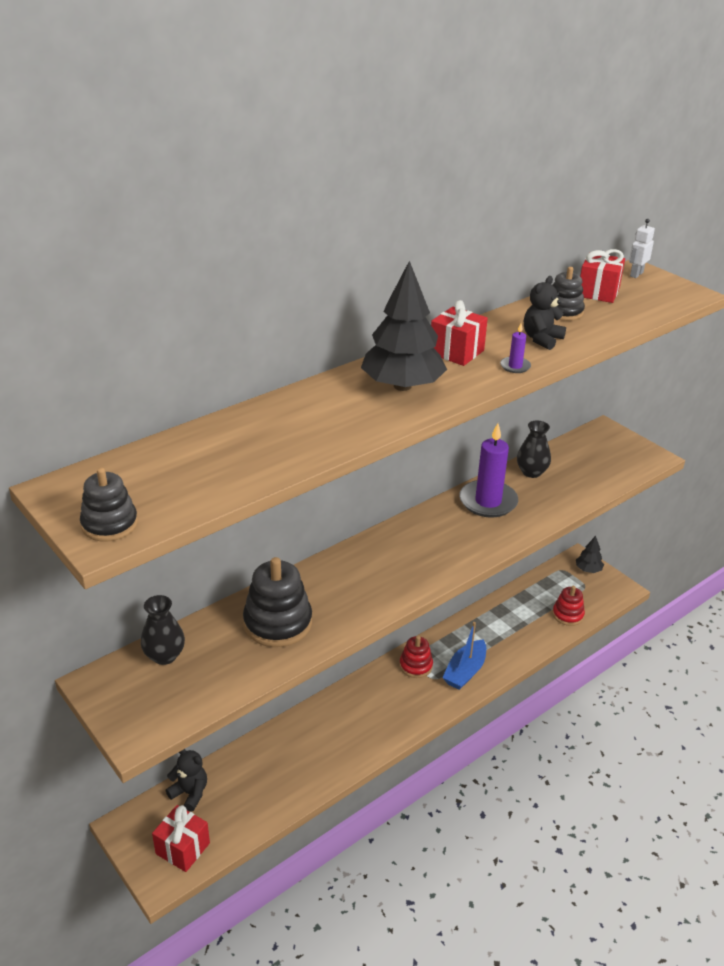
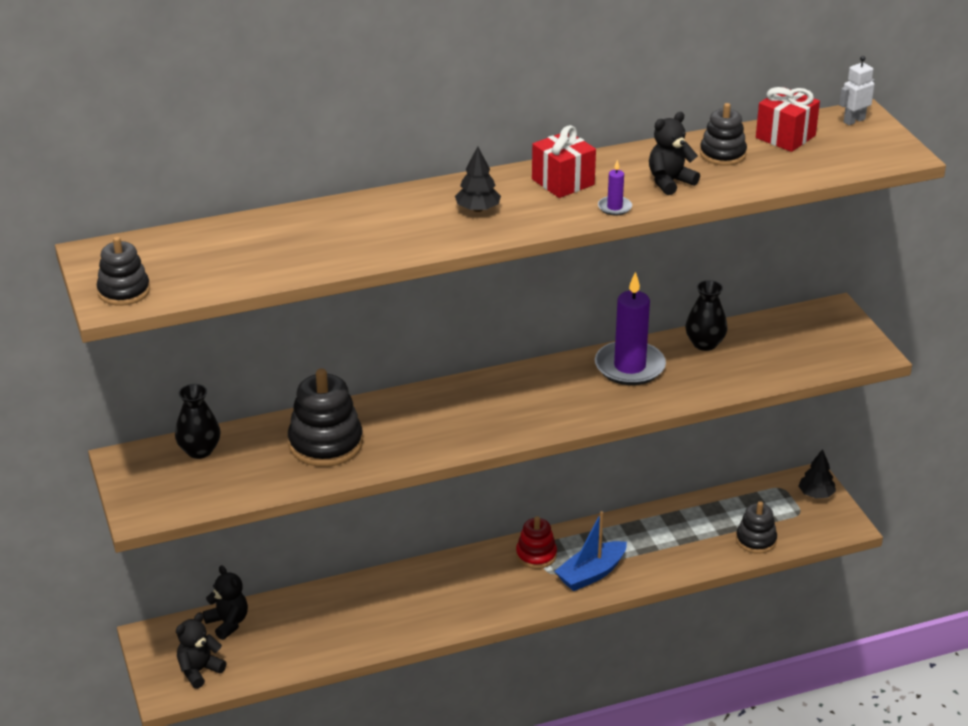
camera: 20 degrees right, 0 degrees up
red gift [152,805,210,872] -> black teddy bear [176,612,226,689]
black tree [361,261,447,391] -> black tree [455,146,501,212], size x0.50
red stacking toy [552,586,585,626] -> black stacking toy [736,501,777,554]

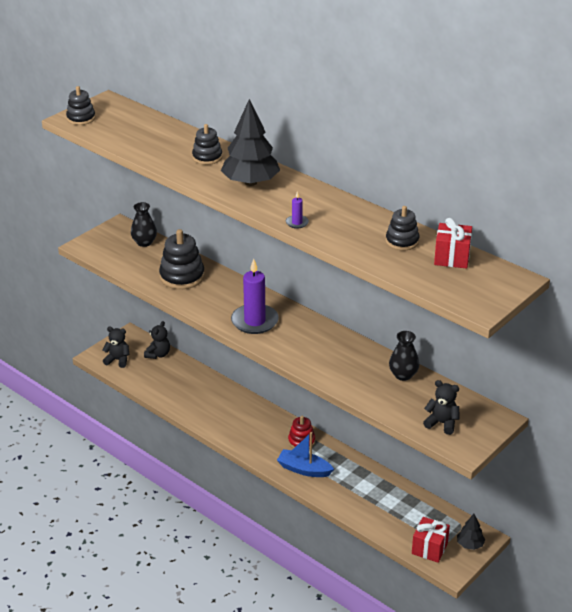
camera: 60 degrees right, 0 degrees up
black tree [455,146,501,212] -> black tree [221,99,280,186], size x1.99
red gift [532,125,596,198] -> red gift moved to [412,517,450,563]
purple candle [595,272,666,385] -> purple candle moved to [231,259,279,334]
black teddy bear [649,112,700,195] -> black teddy bear moved to [423,380,459,435]
black stacking toy [736,501,777,554] -> black stacking toy moved to [192,124,222,165]
white robot [839,56,875,125] -> none

